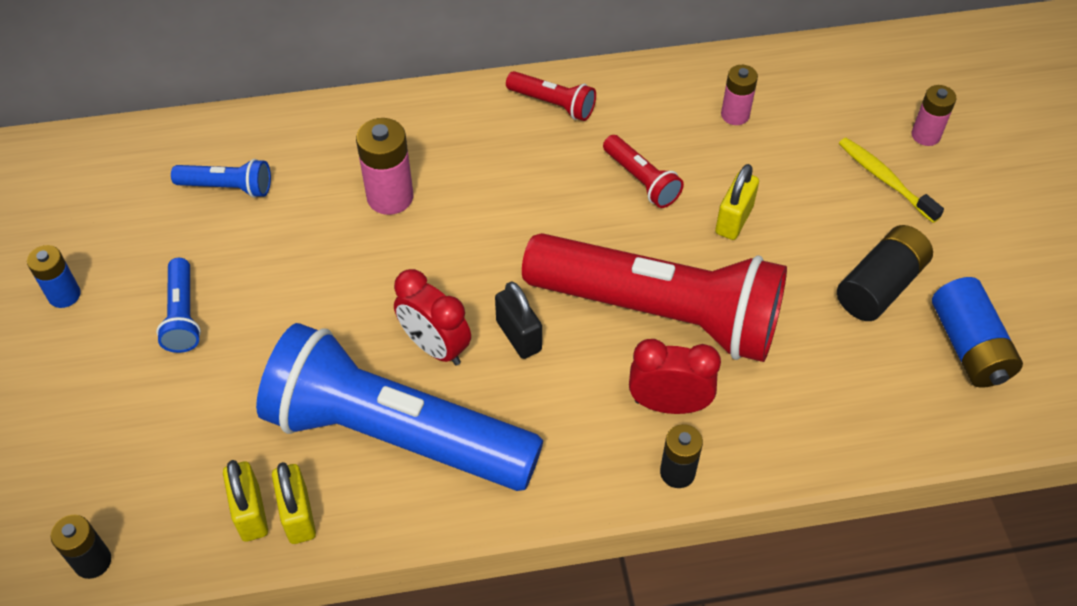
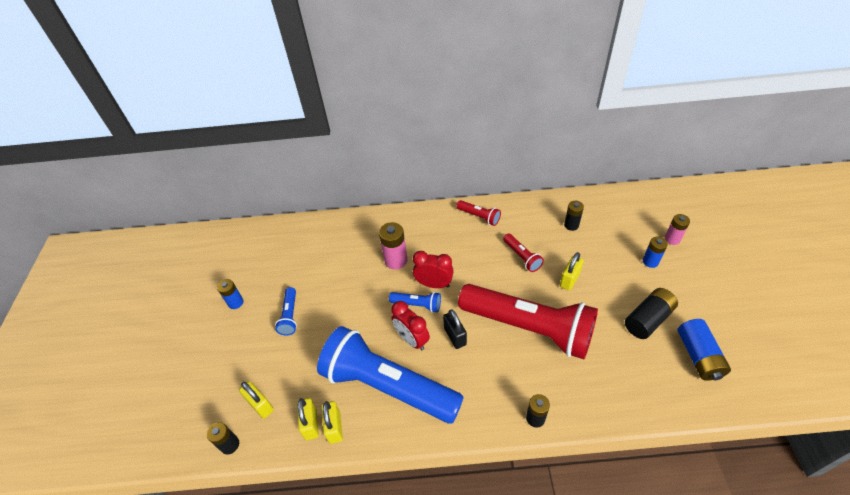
camera: 10 degrees right, 5 degrees down
blue flashlight [171,159,271,198] -> blue flashlight moved to [389,292,441,313]
red clock [629,339,721,414] -> red clock moved to [413,251,454,288]
pink battery [721,65,758,125] -> black battery [564,201,584,231]
yellow toothbrush [839,138,944,223] -> blue battery [643,236,668,268]
none -> yellow padlock [239,381,274,419]

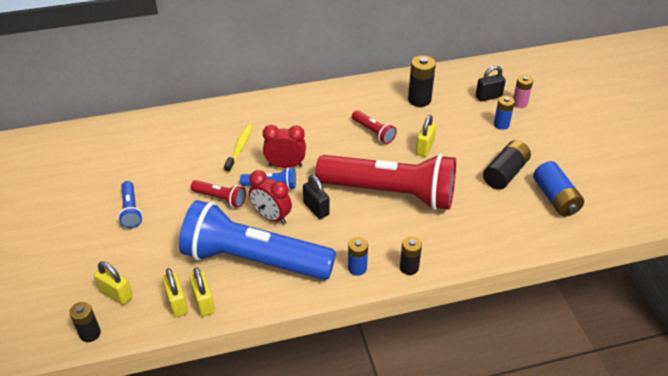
camera: 15 degrees left, 5 degrees down
blue battery [217,279,244,309] -> blue battery moved to [348,237,368,276]
pink battery [379,222,407,270] -> yellow toothbrush [224,124,253,173]
red flashlight [456,200,501,226] -> red flashlight moved to [191,180,246,208]
black battery [564,201,584,231] -> black battery [408,55,436,107], size x1.54
none -> black padlock [476,66,506,102]

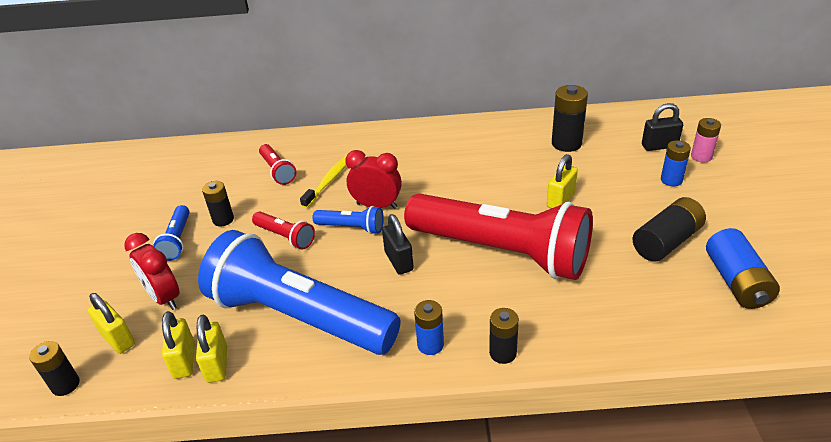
camera: 15 degrees right, 5 degrees down
red clock [249,170,292,225] -> red clock moved to [124,233,180,310]
red flashlight [352,110,397,144] -> red flashlight moved to [259,144,296,185]
none -> black battery [202,181,234,227]

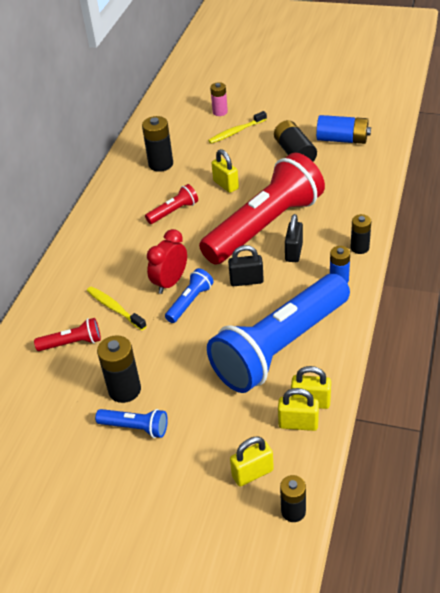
camera: 70 degrees left, 5 degrees up
red clock [124,233,180,310] -> none
black battery [202,181,234,227] -> black battery [97,335,141,403], size x1.54
red flashlight [252,212,315,250] -> red flashlight moved to [145,184,198,224]
black padlock [642,103,683,151] -> black padlock moved to [285,214,303,262]
blue battery [661,140,691,186] -> yellow toothbrush [208,111,267,144]

